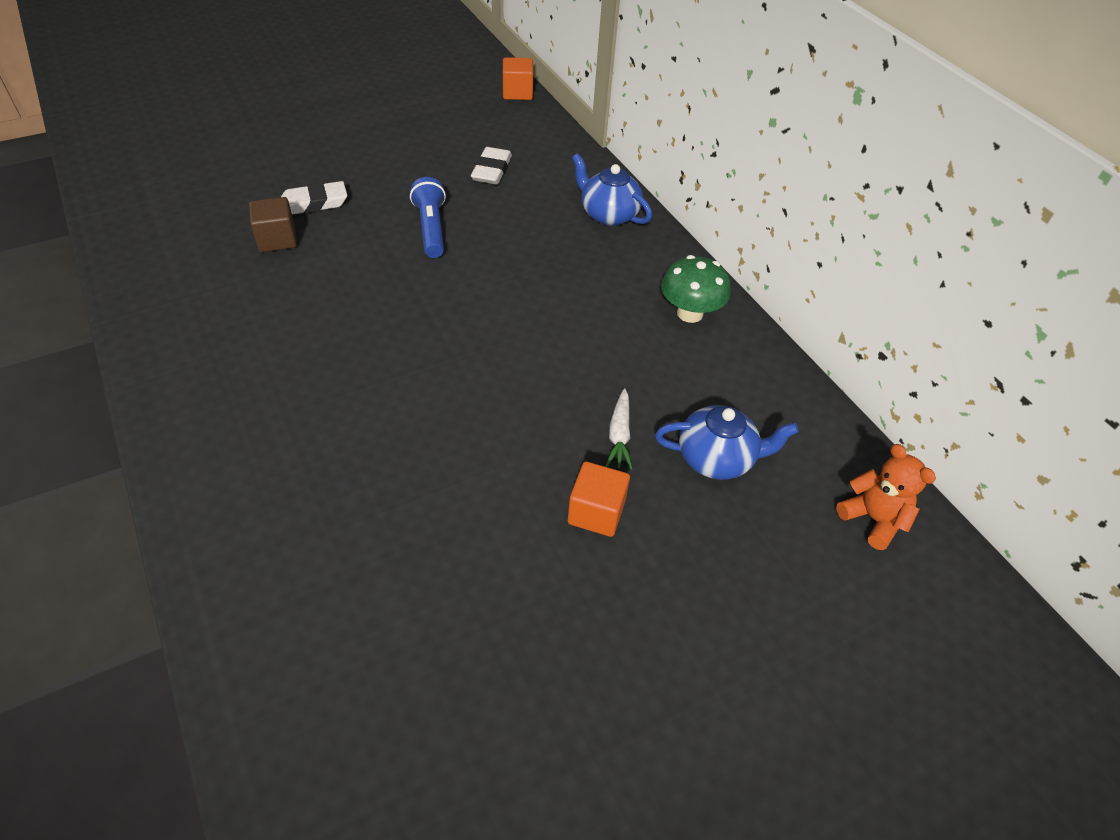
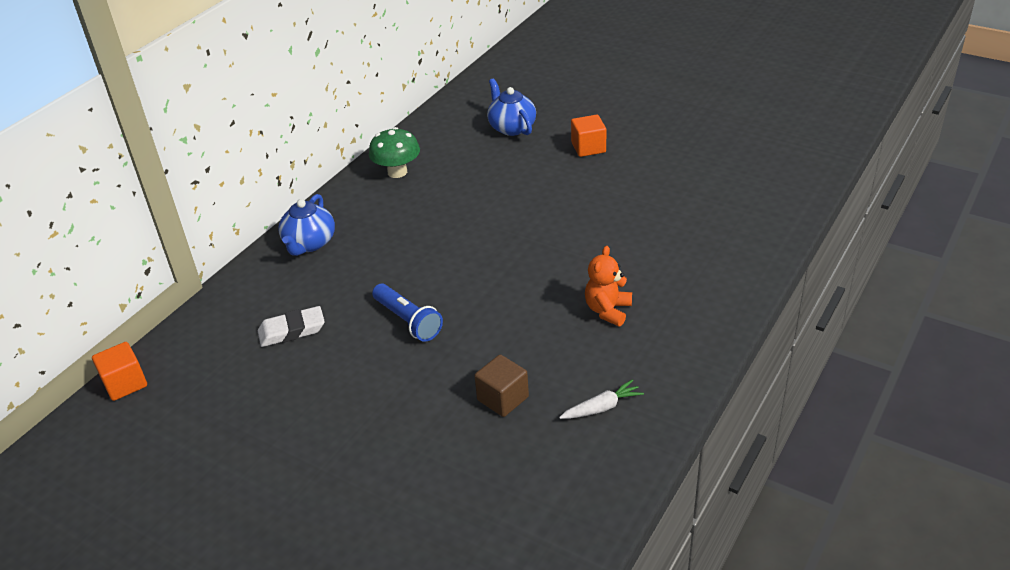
camera: 115 degrees left, 10 degrees down
white eraser [281,181,347,215] -> none
blue flashlight [410,177,446,258] -> blue flashlight turned 90 degrees counterclockwise [372,284,443,342]
white carrot [605,388,633,470] -> white carrot moved to [559,379,644,419]
orange teddy bear [836,444,936,550] -> orange teddy bear moved to [585,246,632,326]

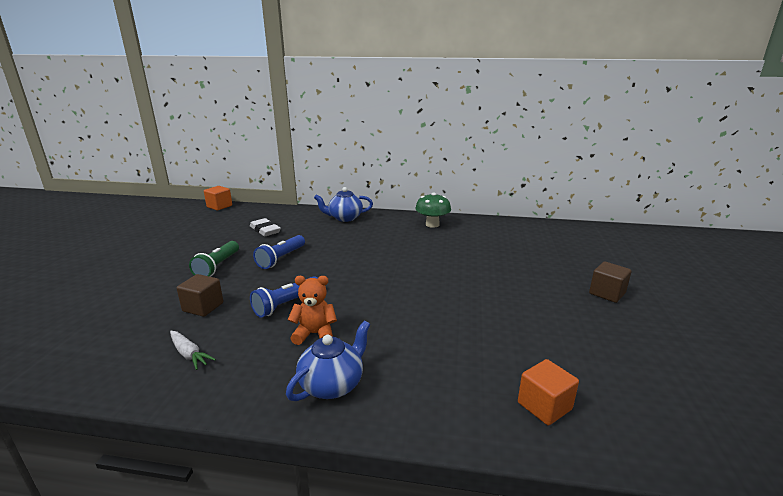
camera: 65 degrees right, 15 degrees down
blue teapot [487,78,536,136] -> blue teapot moved to [286,321,371,401]
orange cube [571,115,606,157] -> orange cube moved to [518,359,579,425]
none -> green flashlight [189,241,239,277]
none -> blue flashlight [250,276,318,318]
none -> brown cube [589,261,631,303]

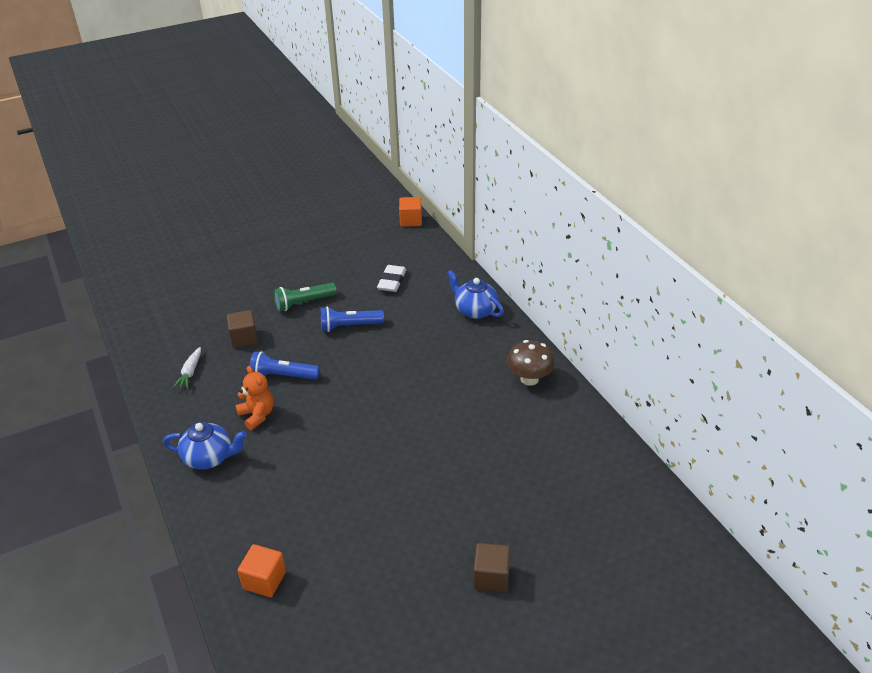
camera: 55 degrees right, 15 degrees up
green mushroom [415,193,451,228] -> brown mushroom [507,340,555,386]

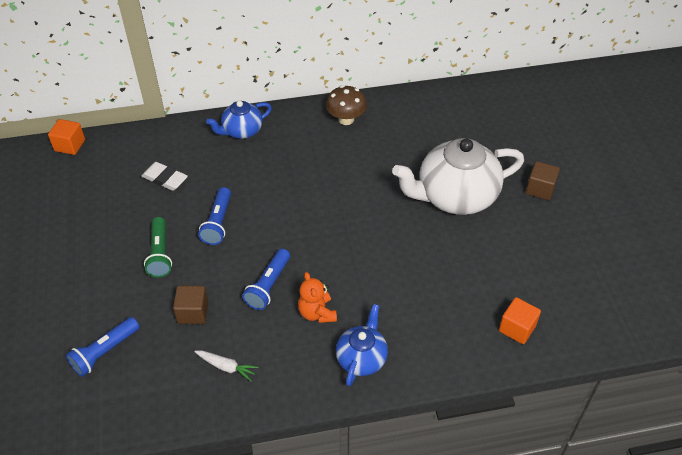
camera: 75 degrees left, 10 degrees up
orange teddy bear [235,366,274,430] -> orange teddy bear turned 90 degrees counterclockwise [298,272,337,323]
none -> blue flashlight [66,317,139,377]
none -> white teapot [392,138,524,215]

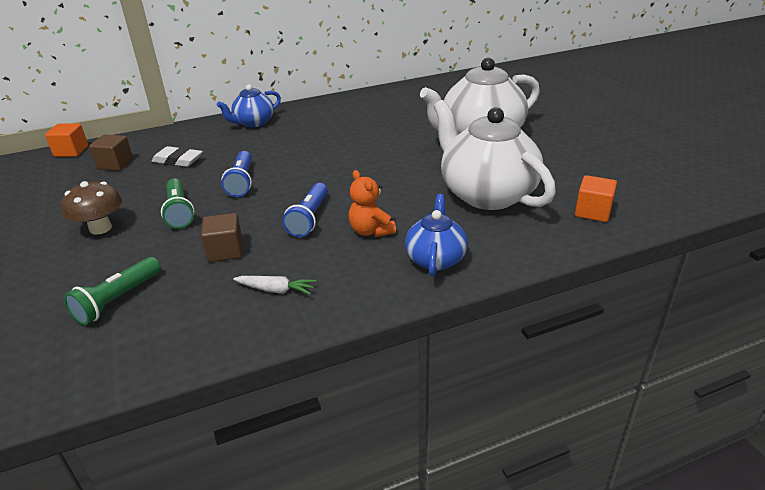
camera: 10 degrees left, 15 degrees down
blue flashlight [66,317,139,377] -> green flashlight [64,257,161,325]
brown mushroom [326,85,367,125] -> brown mushroom moved to [61,181,122,235]
brown cube [526,161,560,200] -> brown cube moved to [89,135,133,171]
none -> white teapot [434,100,556,210]

